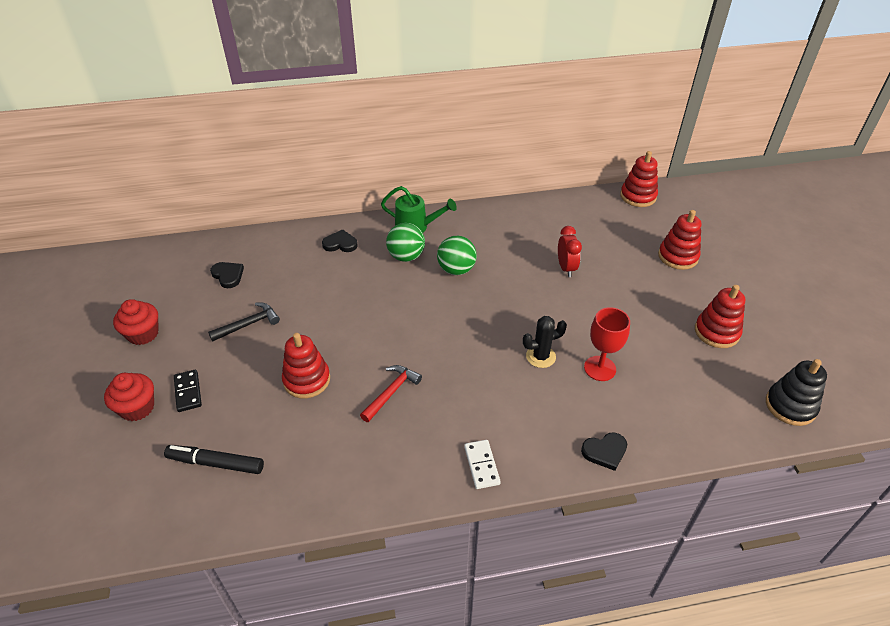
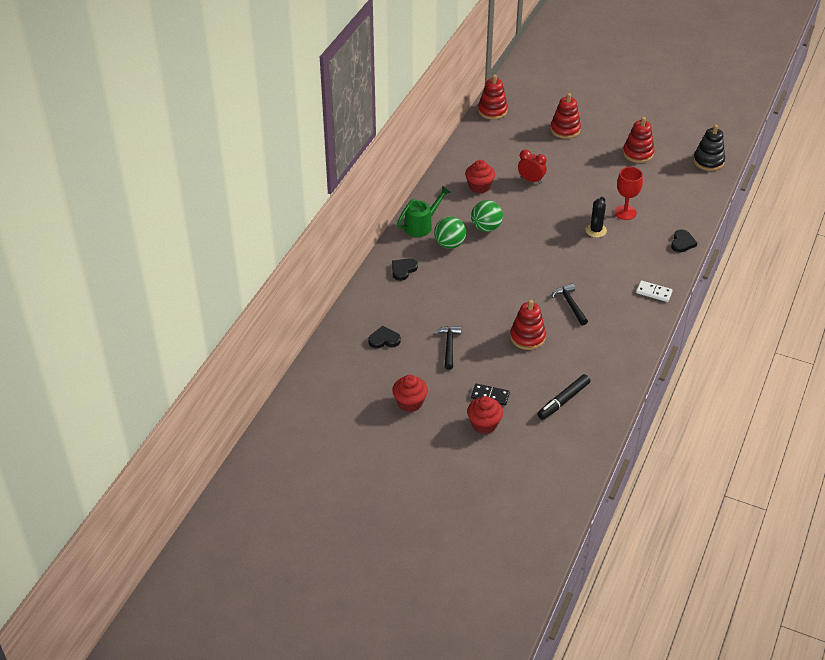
camera: 55 degrees left, 0 degrees up
red hammer [360,365,422,422] -> black hammer [551,283,588,325]
none -> red cupcake [465,160,495,194]

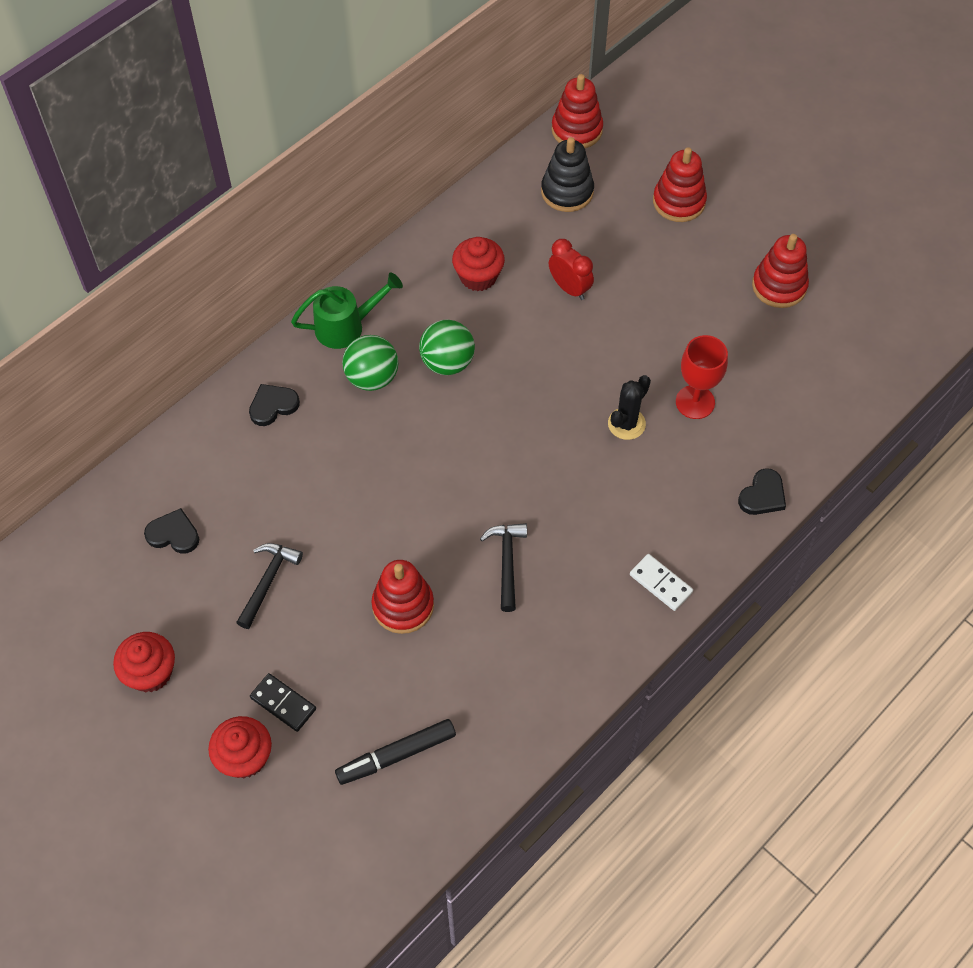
camera: 20 degrees right, 15 degrees up
black stacking toy [693,125,725,171] -> black stacking toy moved to [541,137,594,212]

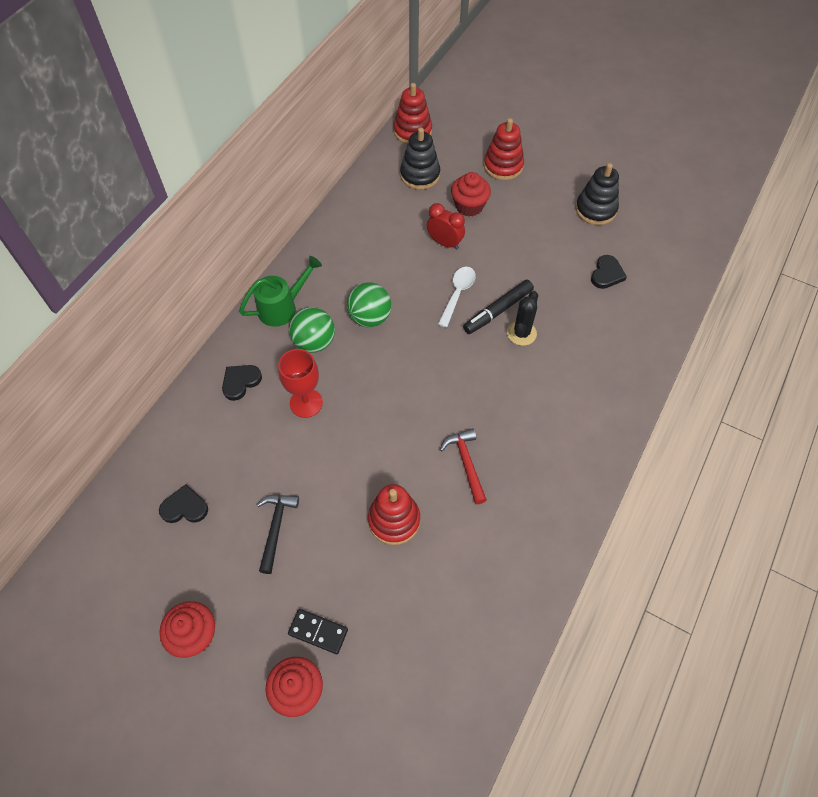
camera: 15 degrees left, 0 degrees up
black marker [335,719,456,785] -> black marker moved to [463,280,534,334]
red cupcake [452,237,505,291] -> red cupcake moved to [451,172,491,217]
black hammer [480,523,527,612] -> red hammer [440,428,487,504]
white domino [630,554,693,611] -> none
red goblet [676,335,728,419] -> red goblet moved to [278,349,323,418]
black heart [738,468,786,515] -> black heart moved to [591,255,627,289]
red stacking toy [752,234,809,308] -> black stacking toy [576,163,619,225]
none -> white spoon [438,267,476,328]

